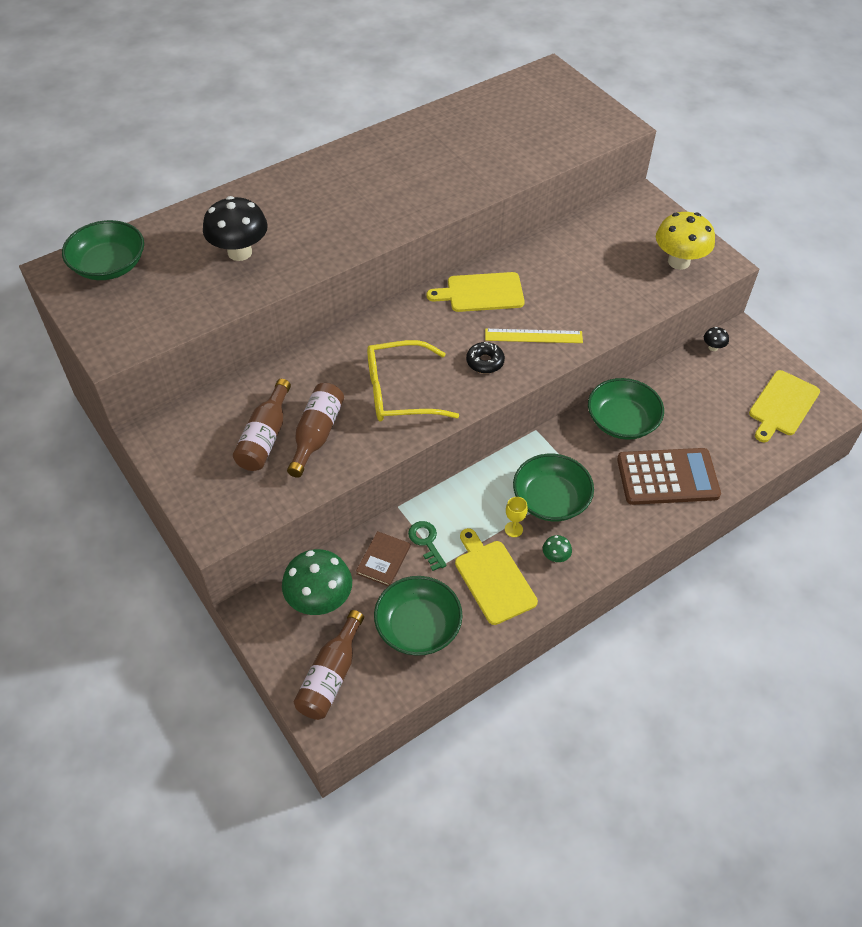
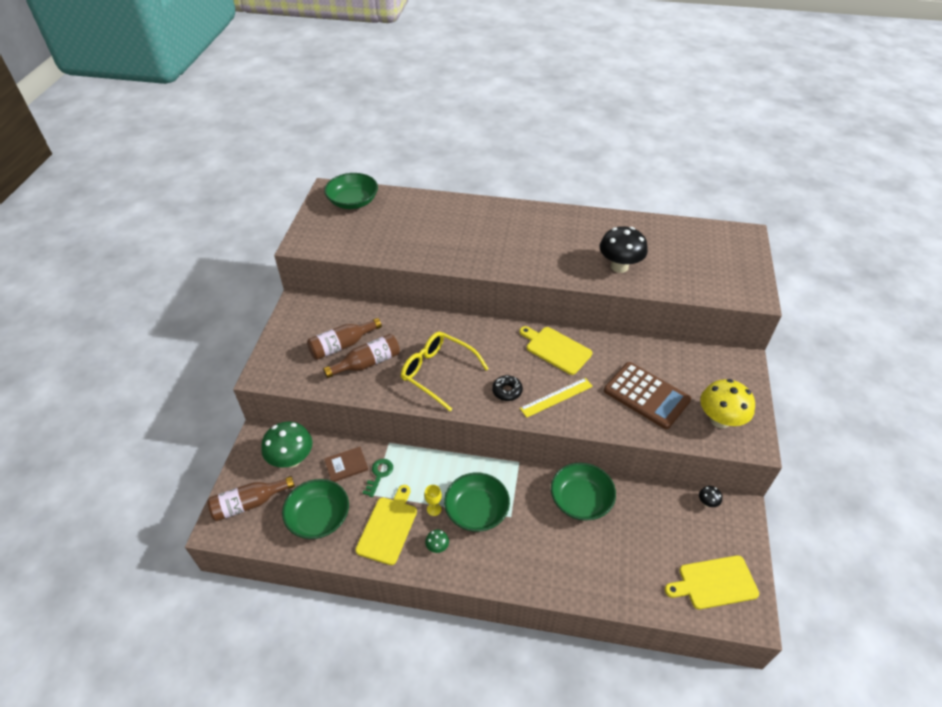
camera: 45 degrees right, 5 degrees down
black mushroom [203,196,268,261] -> black mushroom moved to [600,226,648,273]
yellow ruler [485,329,583,343] -> yellow ruler turned 75 degrees counterclockwise [520,378,593,418]
brown calculator [617,448,721,505] -> brown calculator moved to [604,362,691,429]

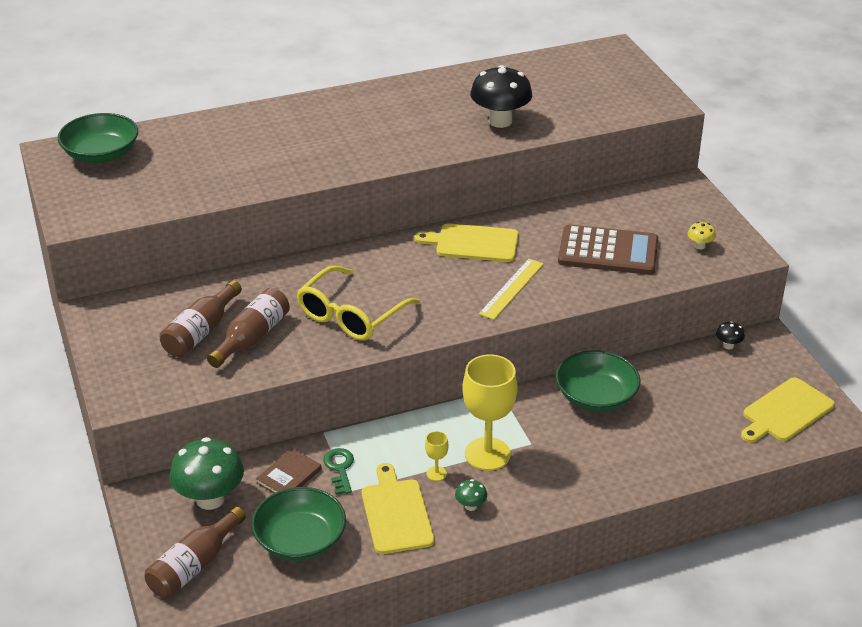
camera: 30 degrees left, 10 degrees down
yellow glasses [401,332,489,411] -> yellow glasses turned 60 degrees counterclockwise [296,265,420,341]
green bowl [444,473,510,532] -> yellow goblet [462,354,518,471]
black donut [492,375,523,401] -> none
yellow mushroom [700,379,755,428] -> yellow mushroom [687,222,716,250], size x0.44

